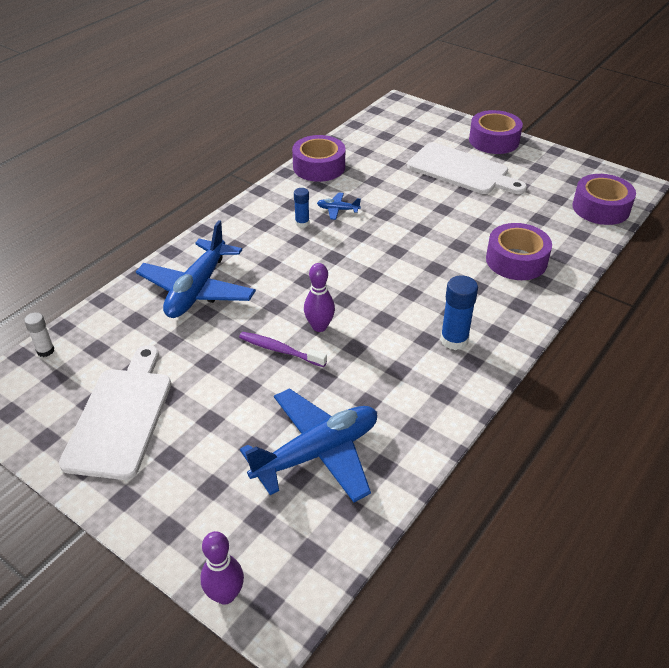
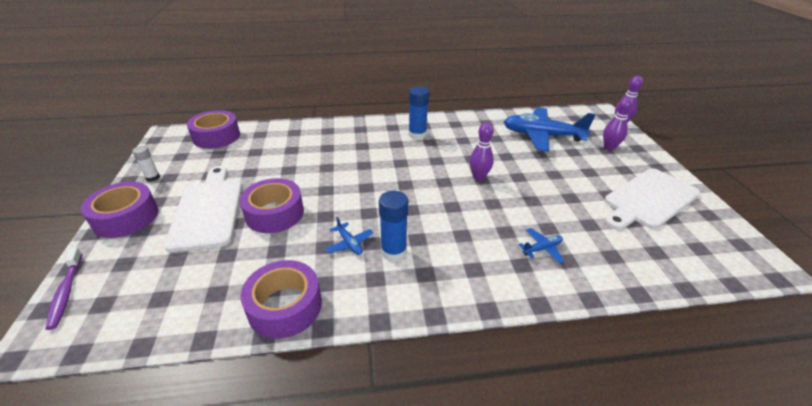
camera: 135 degrees left, 5 degrees down
white glue stick [24,312,54,357] -> white glue stick moved to [132,146,160,182]
blue plane [136,220,256,318] -> blue plane [518,228,564,263], size x0.42
purple toothbrush [239,332,327,367] -> purple toothbrush moved to [45,247,82,330]
blue glue stick [294,188,310,227] -> blue glue stick [379,190,408,262], size x1.65
purple tape [486,223,552,280] -> purple tape moved to [240,178,304,233]
none -> purple bowling pin [603,97,633,150]

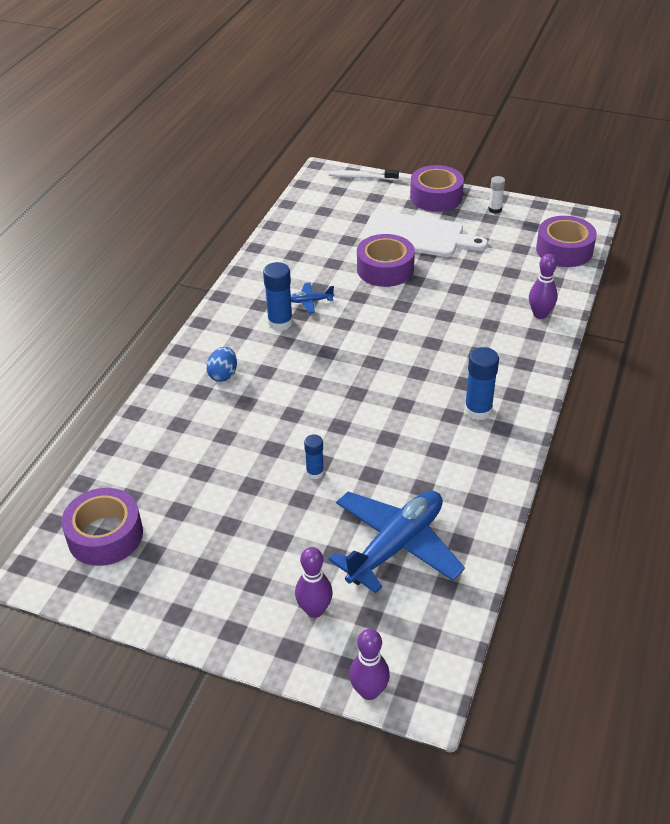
camera: 120 degrees right, 5 degrees up
purple toothbrush [45,247,82,330] -> white toothbrush [328,169,399,181]
purple tape [240,260,322,339] -> purple tape moved to [61,488,143,566]
purple bowling pin [469,122,494,180] -> purple bowling pin moved to [529,254,558,319]
blue plane [518,228,564,263] -> none
white cutting board [605,168,700,230] -> none
none -> blue egg [206,347,237,382]
none -> blue glue stick [304,434,324,479]

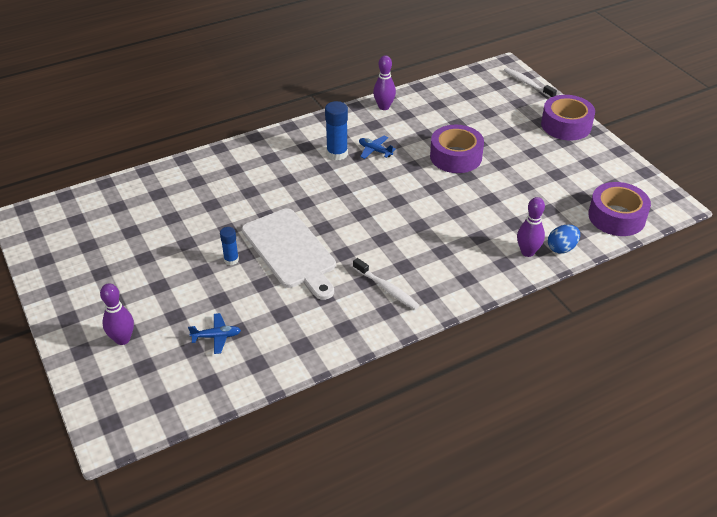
camera: 40 degrees right, 0 degrees up
purple tape [61,488,143,566] -> none
blue egg [206,347,237,382] -> blue egg moved to [548,225,580,253]
blue plane [329,491,465,593] -> blue plane [188,313,241,354], size x0.42
purple bowling pin [349,629,390,700] -> purple bowling pin moved to [373,55,396,110]
white cutting board [360,210,488,257] -> white cutting board moved to [242,208,336,300]
blue glue stick [464,347,499,420] -> white toothbrush [353,258,420,310]
white glue stick [488,176,505,214] -> none

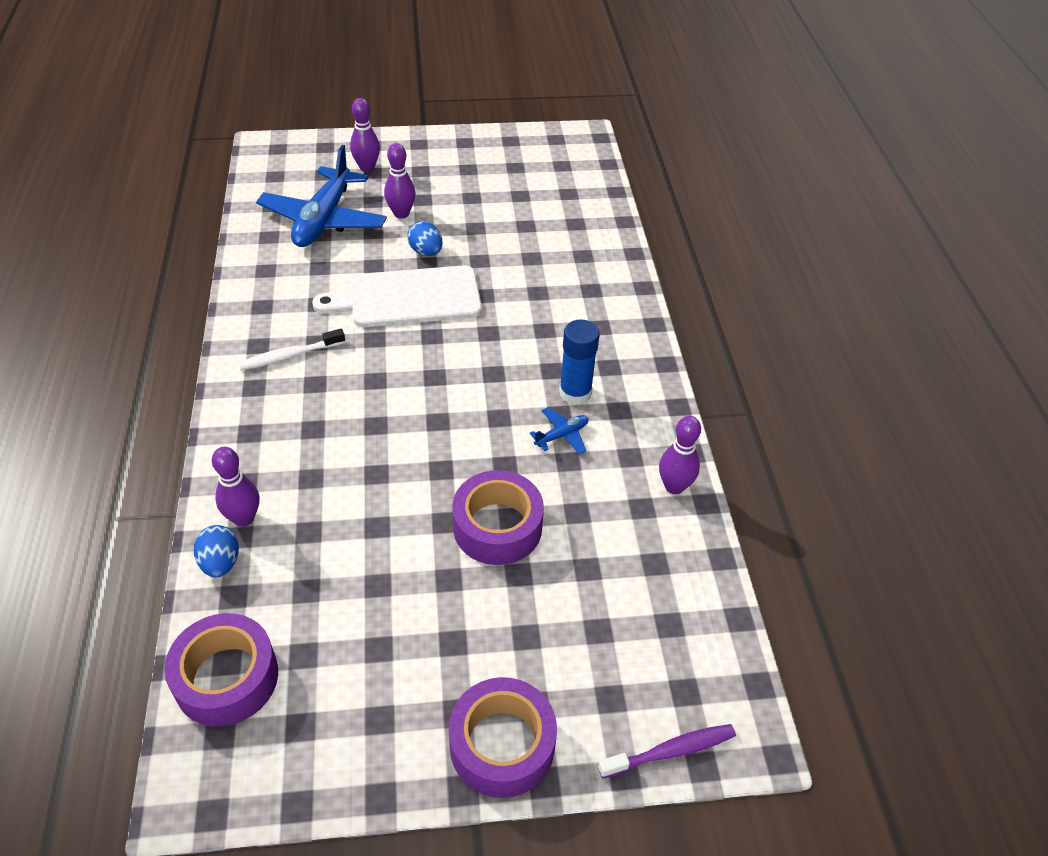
camera: 110 degrees right, 5 degrees up
blue plane [188,313,241,354] -> blue plane [256,145,387,247], size x2.39
blue glue stick [220,227,239,265] -> blue egg [407,221,443,256]
white toothbrush [504,68,557,98] -> purple toothbrush [598,724,736,778]
none -> purple bowling pin [384,143,416,219]

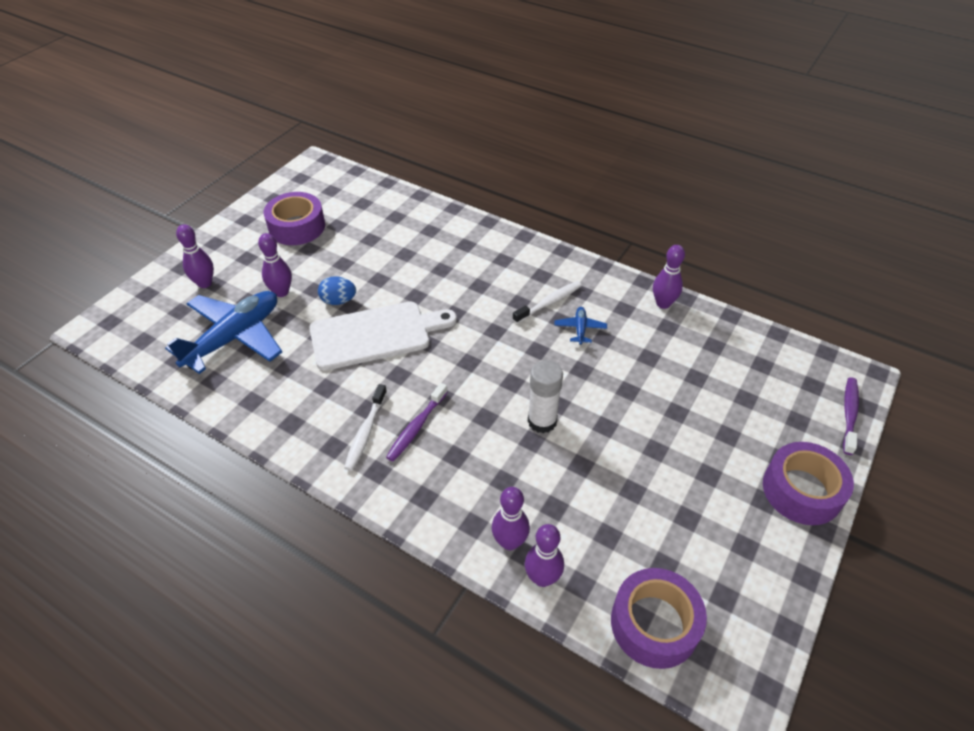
camera: 50 degrees left, 0 degrees up
blue egg [194,525,239,577] -> purple bowling pin [525,524,564,587]
blue plane [256,145,387,247] -> blue plane turned 105 degrees counterclockwise [165,291,282,374]
white cutting board [312,265,482,327] -> white cutting board turned 135 degrees counterclockwise [309,302,457,370]
purple tape [452,470,544,565] -> purple tape moved to [264,192,325,245]
blue glue stick [559,319,600,405] -> white toothbrush [513,281,582,324]
none -> purple toothbrush [386,383,448,461]
none -> white glue stick [528,360,563,433]

